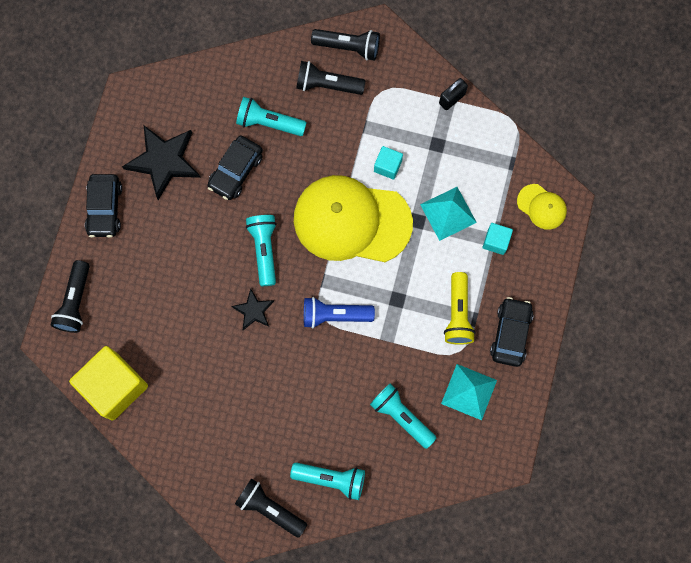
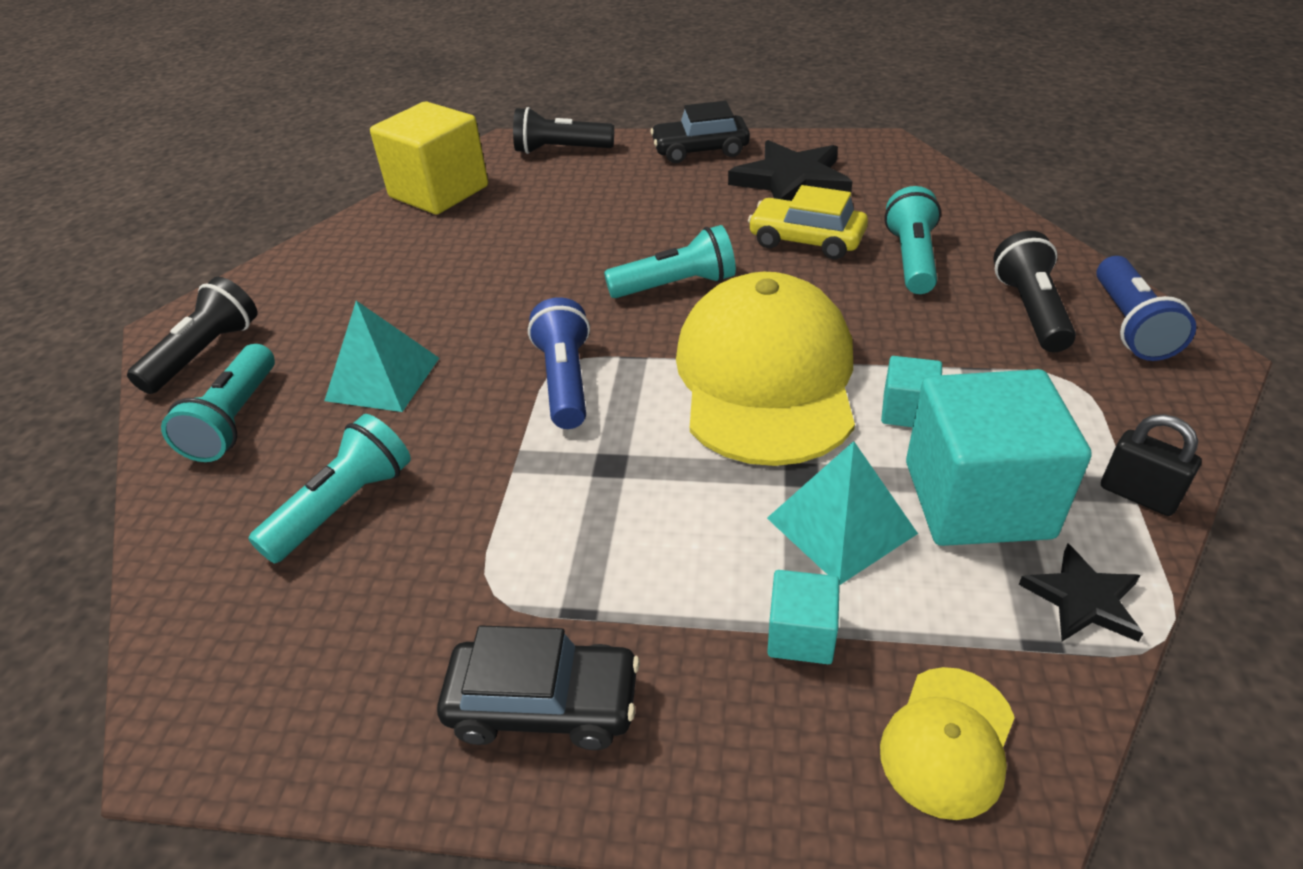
camera: 85 degrees right, 35 degrees down
black car [207,136,263,200] -> yellow car [748,185,868,259]
black star [231,288,274,330] -> black star moved to [1019,544,1143,642]
black flashlight [311,29,380,61] -> blue flashlight [1096,256,1196,361]
turquoise pyramid [441,364,497,420] -> turquoise pyramid moved to [324,301,439,412]
yellow flashlight [444,272,476,345] -> none
none -> turquoise cube [906,369,1092,546]

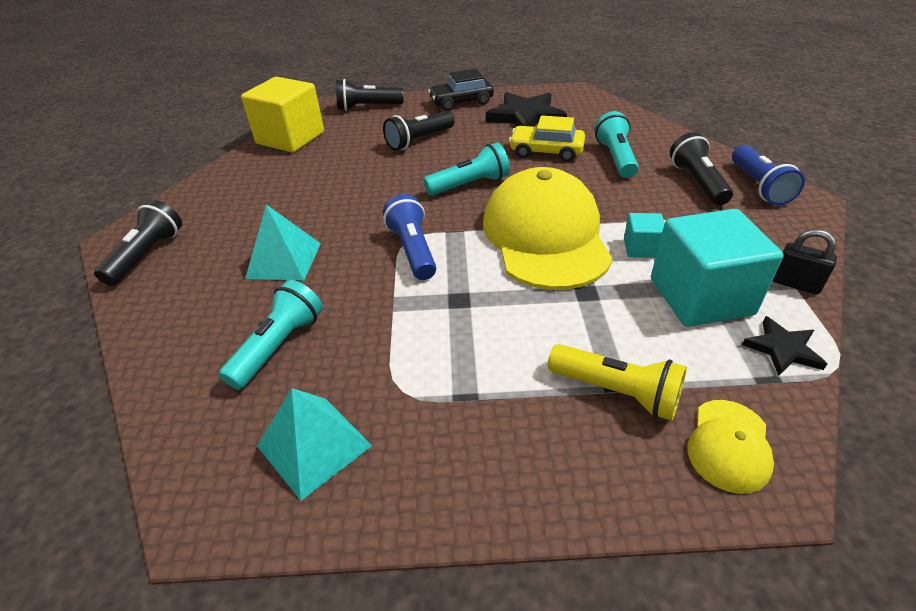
camera: 10 degrees left, 0 degrees up
turquoise flashlight [161,344,275,462] -> none
black car [437,626,640,750] -> none
turquoise pyramid [767,441,918,585] -> turquoise pyramid moved to [257,388,372,501]
turquoise cube [767,570,840,664] -> yellow flashlight [548,344,687,421]
none -> black flashlight [383,111,455,151]

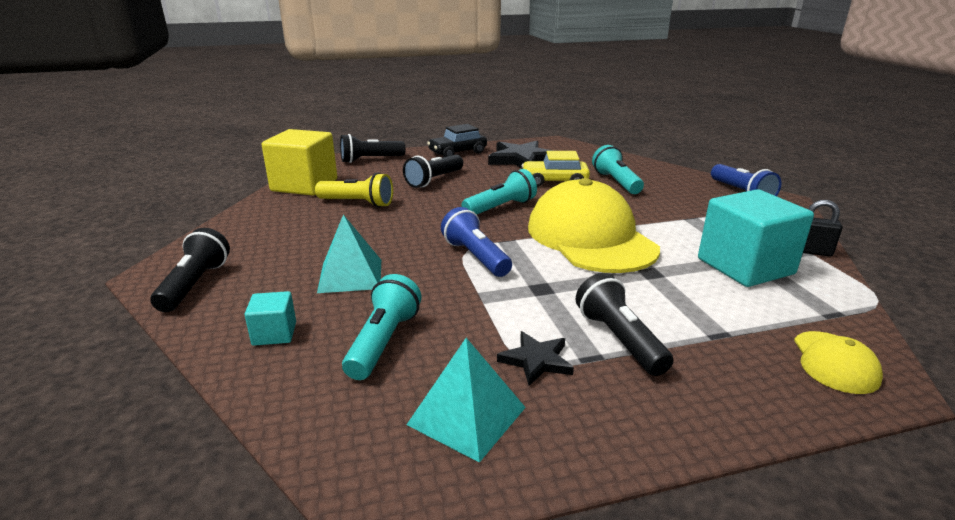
camera: 15 degrees left, 15 degrees down
yellow flashlight [548,344,687,421] -> yellow flashlight moved to [315,173,393,207]
turquoise cube [624,213,665,258] -> turquoise cube moved to [244,291,296,346]
black flashlight [670,132,733,206] -> black flashlight moved to [576,273,674,376]
black star [742,316,827,376] -> black star moved to [497,331,574,386]

